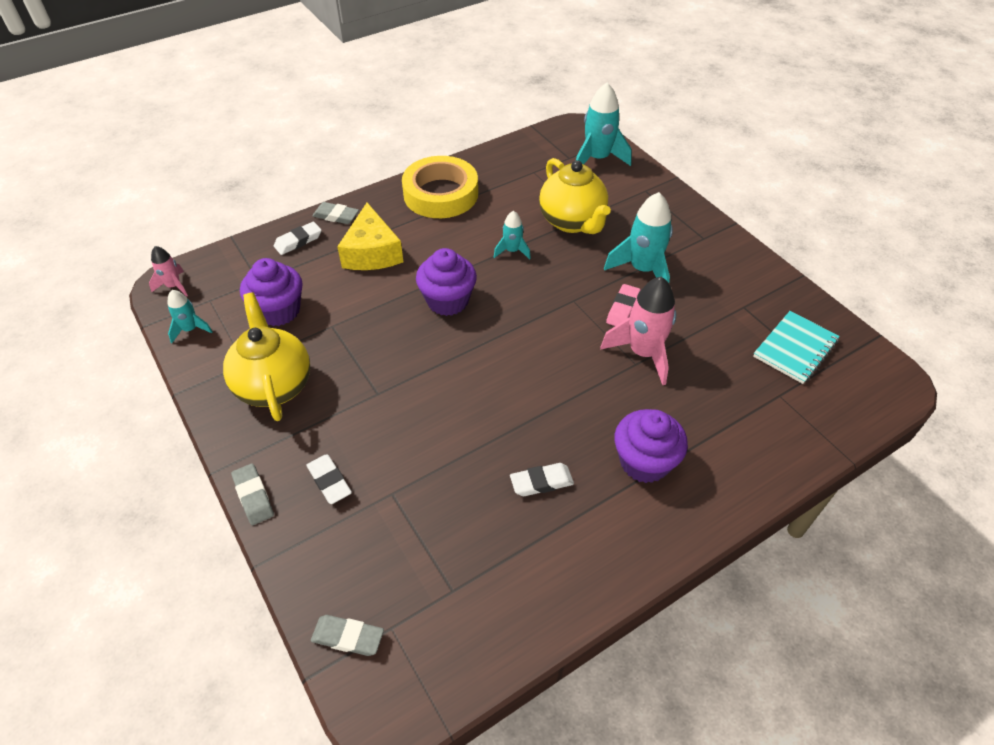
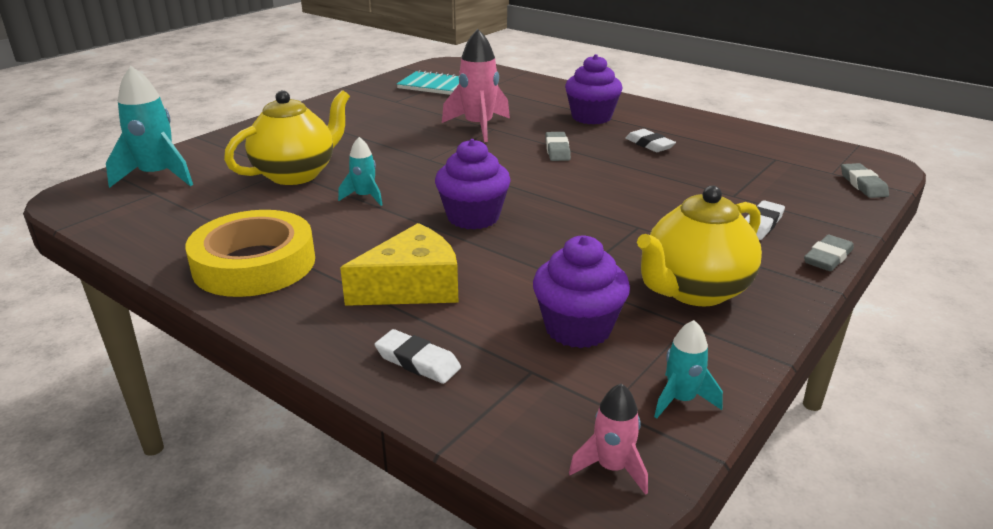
camera: 110 degrees left, 20 degrees down
grey eraser [312,202,359,224] -> grey eraser moved to [545,132,571,161]
turquoise rocket [604,192,673,283] -> none
pink eraser [606,284,641,326] -> none

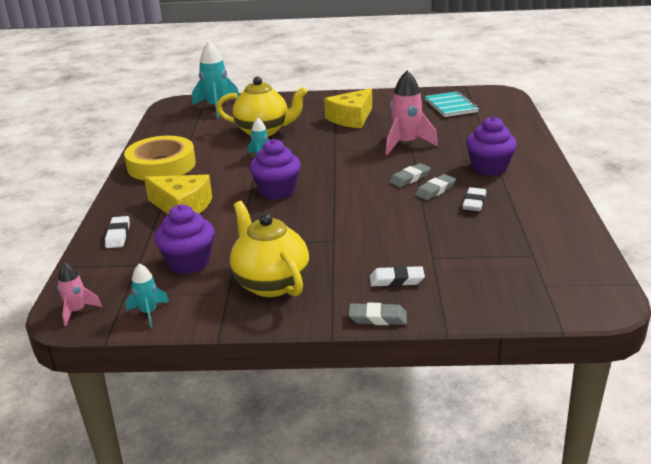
camera: 55 degrees right, 0 degrees up
yellow teapot [637,185,762,306] -> yellow teapot turned 45 degrees clockwise [230,201,309,297]
grey eraser [841,163,889,198] -> grey eraser moved to [415,174,456,200]
none -> yellow cheese [324,88,372,128]

